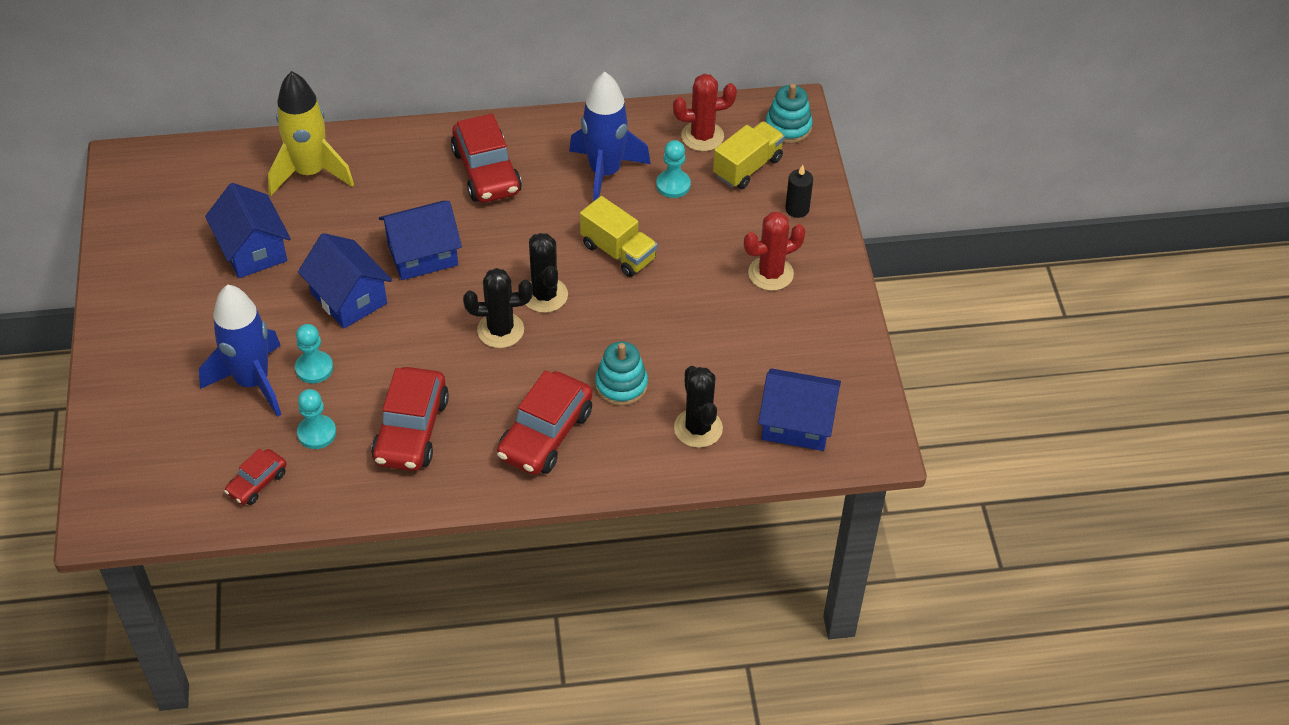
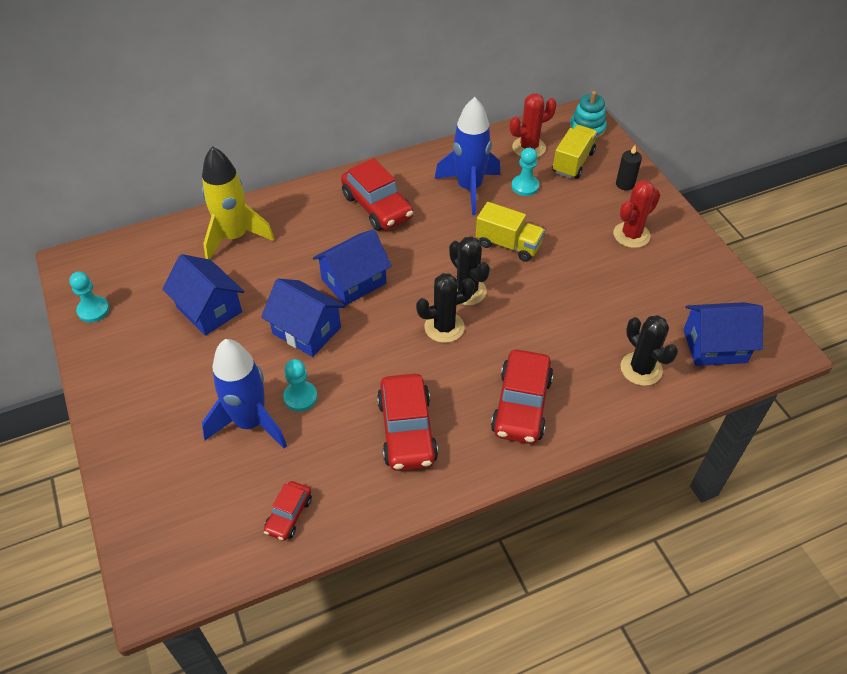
camera: 15 degrees left, 0 degrees up
turquoise pawn [297,389,336,449] -> turquoise pawn moved to [69,272,110,323]
turquoise stacking toy [595,342,648,406] -> none

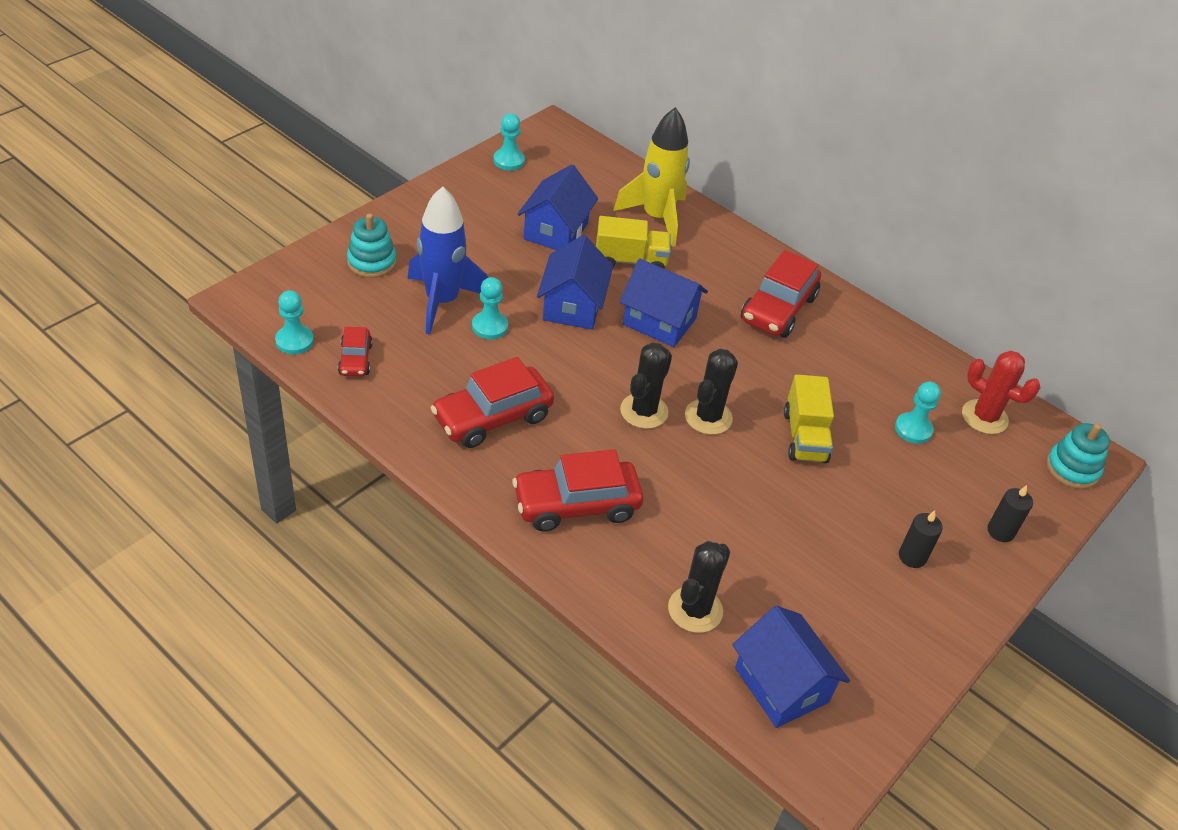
camera: 60 degrees right, 5 degrees down
red car [264,481,312,541] -> red car turned 90 degrees counterclockwise [338,327,373,376]
black cactus [416,273,475,343] -> black cactus turned 75 degrees clockwise [620,342,672,429]
blue rocket [435,97,501,215] -> none
yellow truck [552,125,598,179] -> yellow truck moved to [596,216,671,269]
red cactus [613,180,660,248] -> black candle [899,510,943,568]
none -> turquoise pawn [275,290,314,354]
none -> turquoise stacking toy [347,213,397,278]

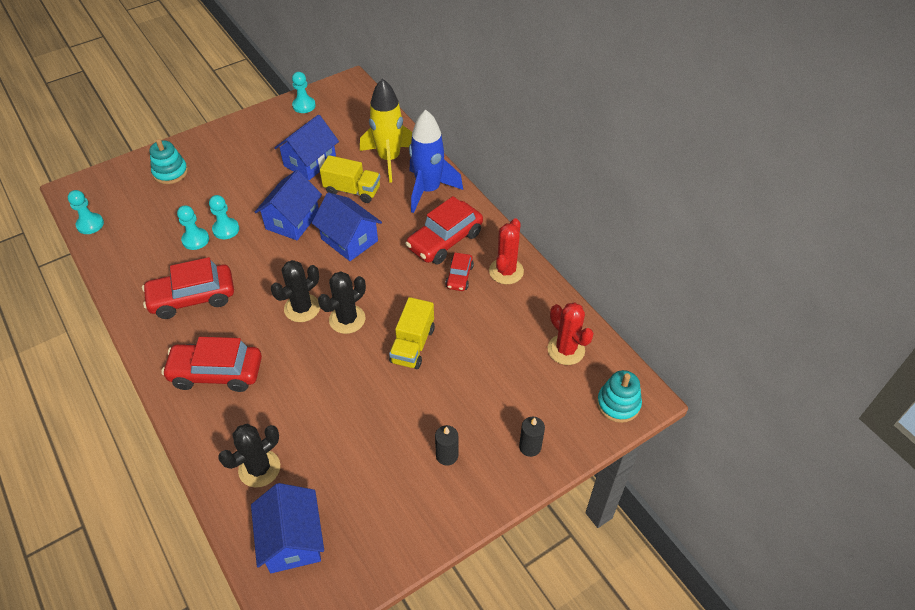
camera: 20 degrees right, 5 degrees up
red car [338,327,373,376] -> red car moved to [445,253,474,291]
blue rocket [408,186,488,335] -> blue rocket moved to [409,110,463,213]
turquoise pawn [895,382,941,444] -> turquoise pawn moved to [177,205,209,250]
none -> red cactus [489,218,524,284]

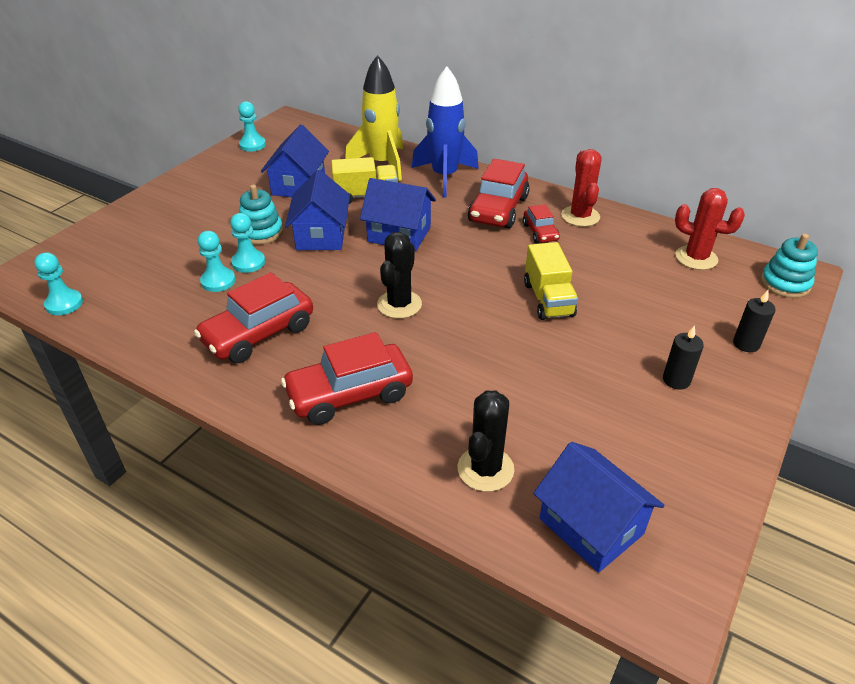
camera: 25 degrees left, 10 degrees down
turquoise stacking toy [149,139,188,184] -> turquoise stacking toy moved to [239,185,283,245]
black cactus [318,271,366,334] -> none

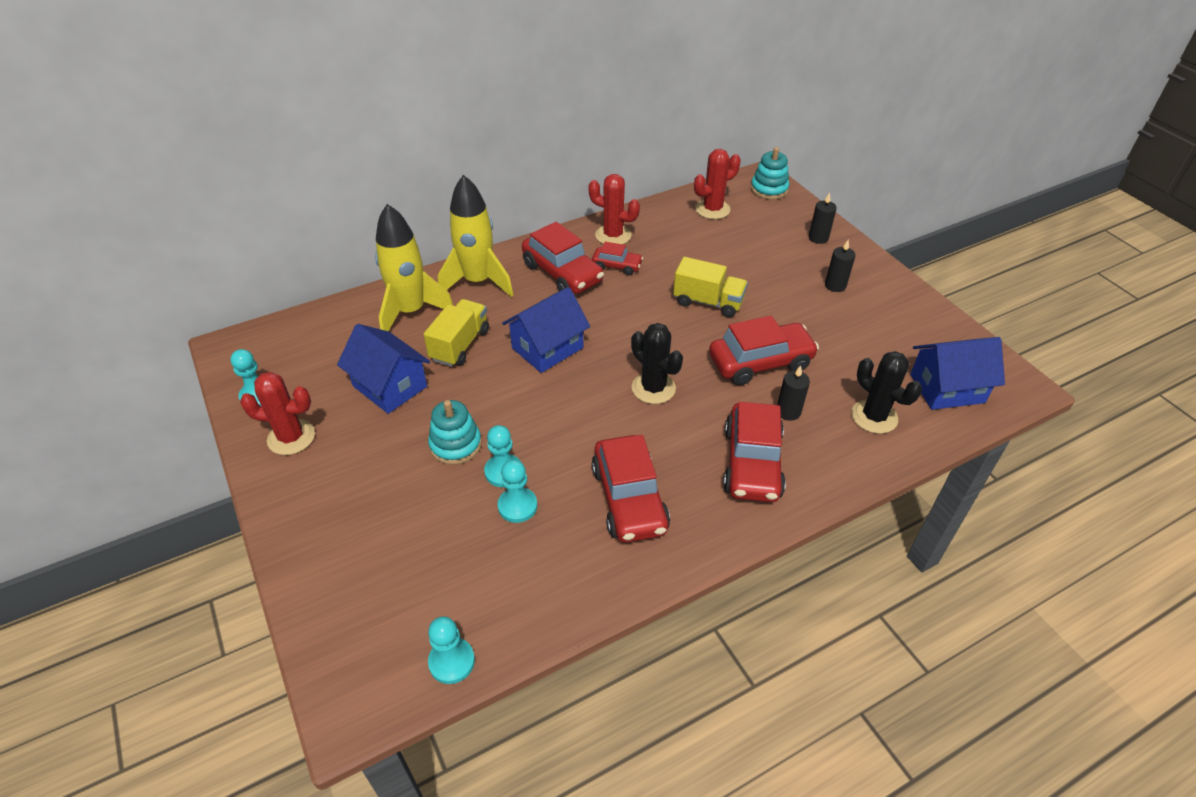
camera: 60 degrees left, 5 degrees up
blue house [285,169,350,250] -> none
blue rocket [412,66,479,197] -> yellow rocket [438,175,513,297]
none -> red cactus [240,372,315,455]
none -> red car [709,316,819,385]
none -> black candle [777,365,810,421]

